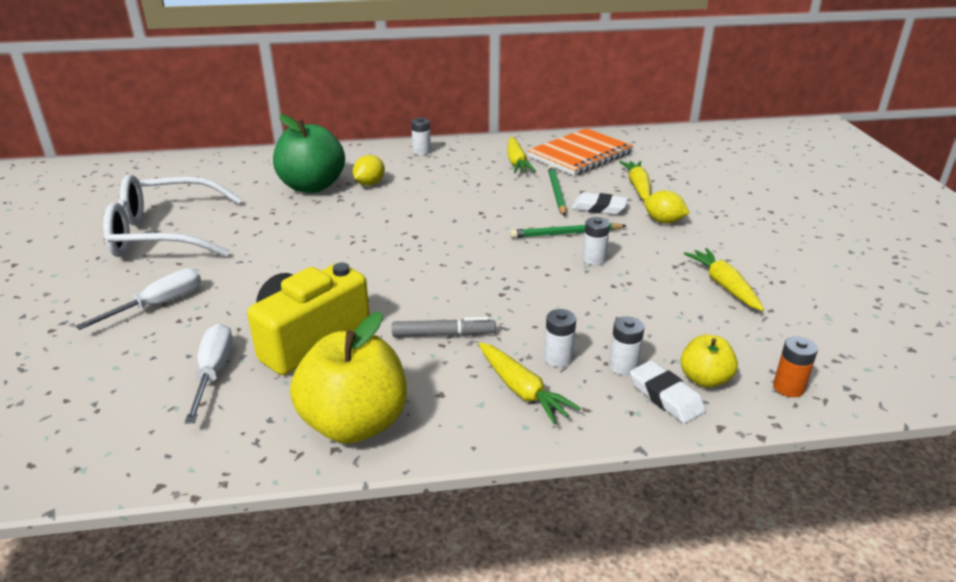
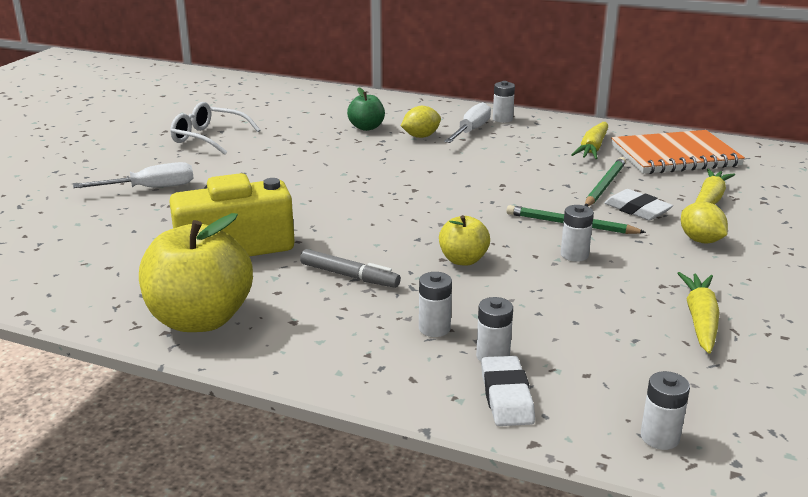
camera: 30 degrees right, 5 degrees down
white glasses [103,174,242,257] -> white glasses [170,102,261,155], size x0.61
white screwdriver [184,324,233,424] -> white screwdriver moved to [444,102,491,143]
green apple [273,114,345,193] -> green apple [347,87,385,131], size x0.52
yellow carrot [478,342,581,424] -> none
yellow apple [681,335,738,388] -> yellow apple moved to [439,215,490,266]
orange battery [773,336,818,397] -> white battery [641,371,690,450]

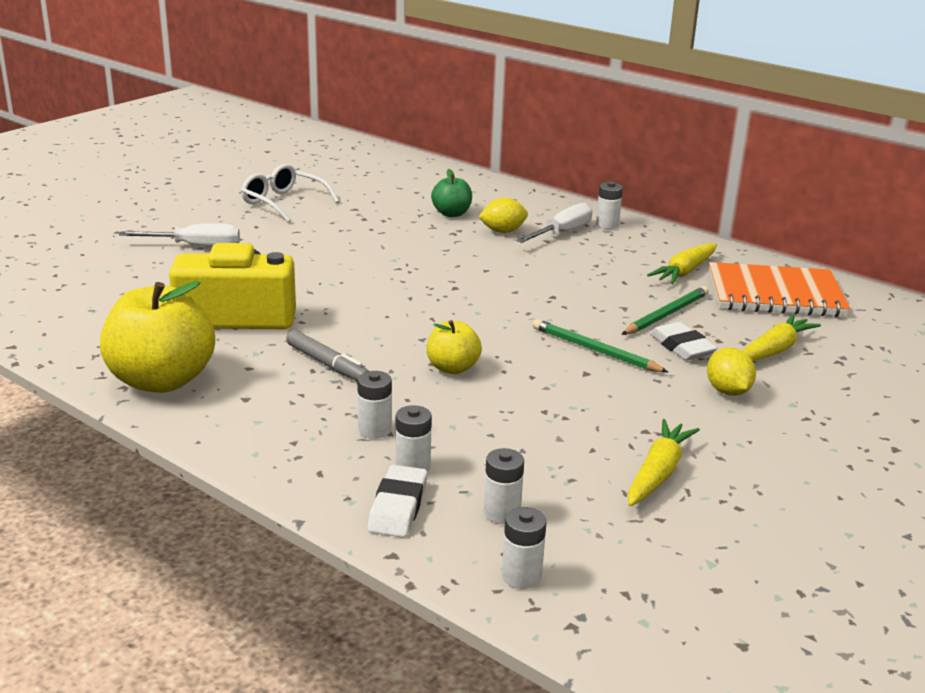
camera: 15 degrees right, 0 degrees up
white battery [561,205,594,262] -> white battery moved to [484,448,524,524]

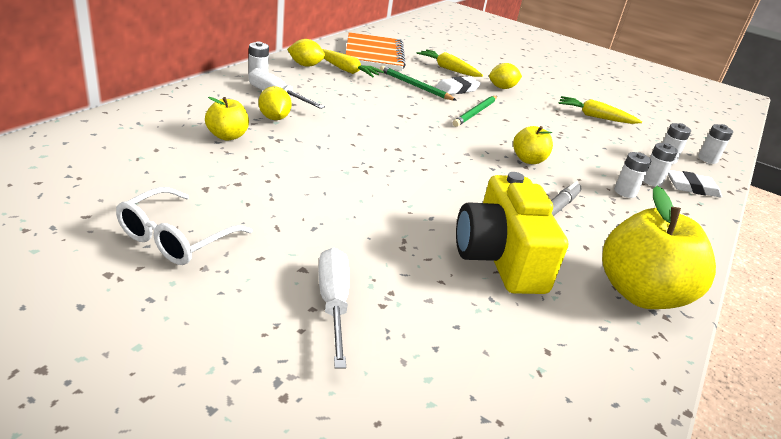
camera: 100 degrees left, 5 degrees up
green apple [431,169,472,217] -> yellow apple [205,97,249,141]
none -> yellow lemon [287,39,325,67]

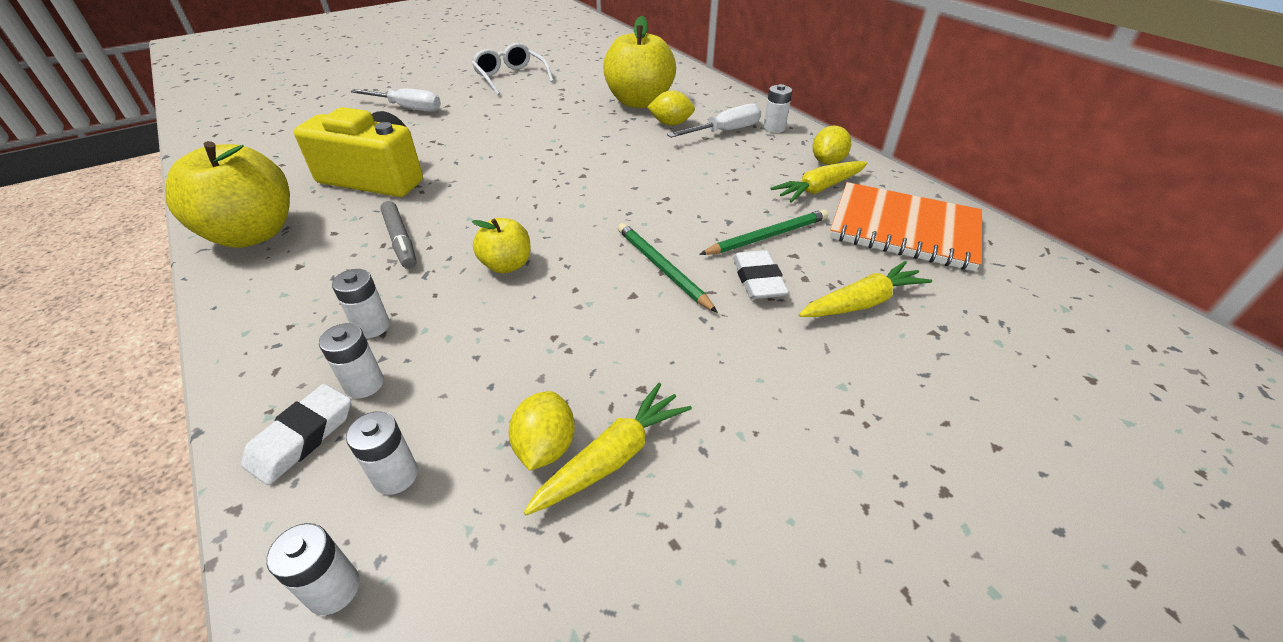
camera: 120 degrees right, 10 degrees up
yellow apple [205,97,249,141] -> yellow apple [603,16,676,108], size x1.92
yellow lemon [489,63,522,89] -> yellow lemon moved to [509,391,575,471]

